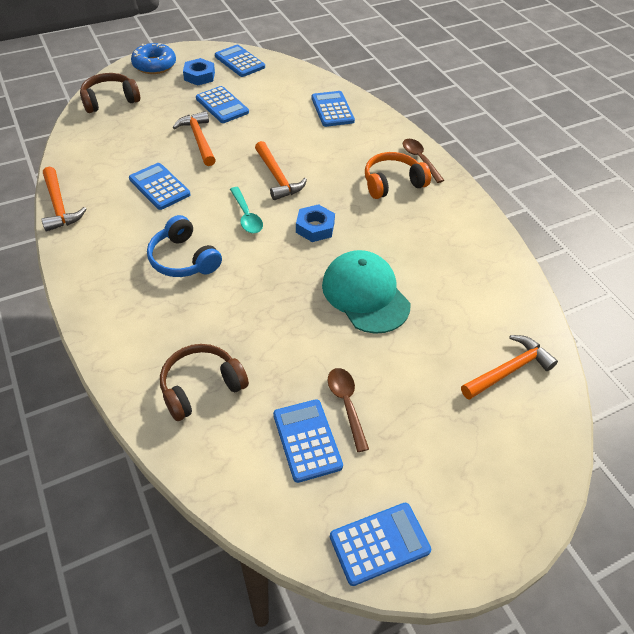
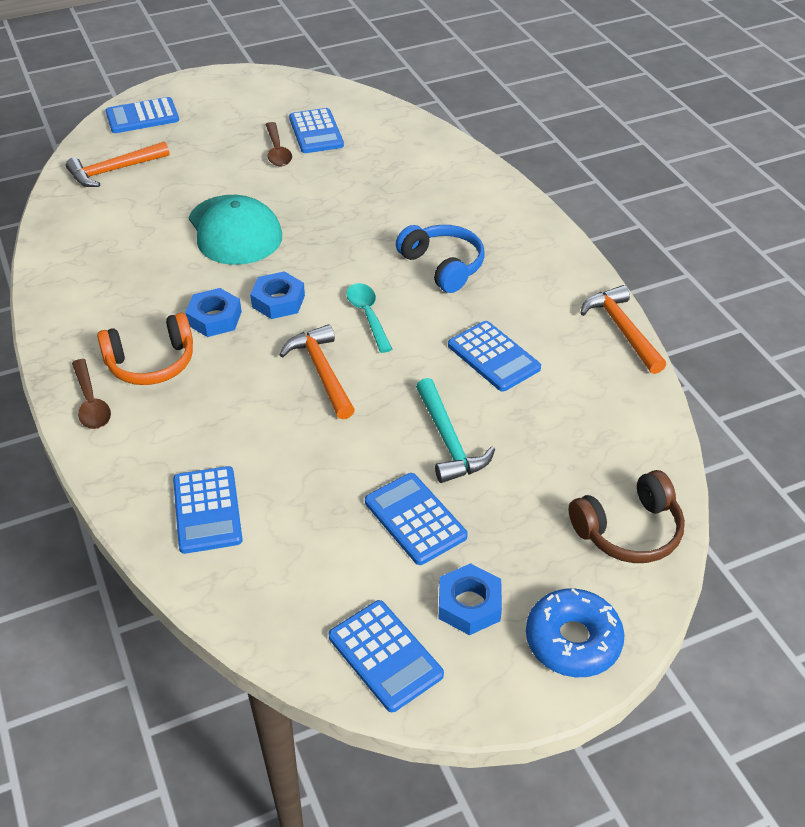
camera: 175 degrees left, 5 degrees down
brown headphones [160,344,249,421] -> none
orange hammer [172,111,216,166] -> turquoise hammer [416,378,495,483]
blue calculator [330,503,431,586] -> blue calculator moved to [105,97,179,133]
none -> blue nut [185,288,242,337]

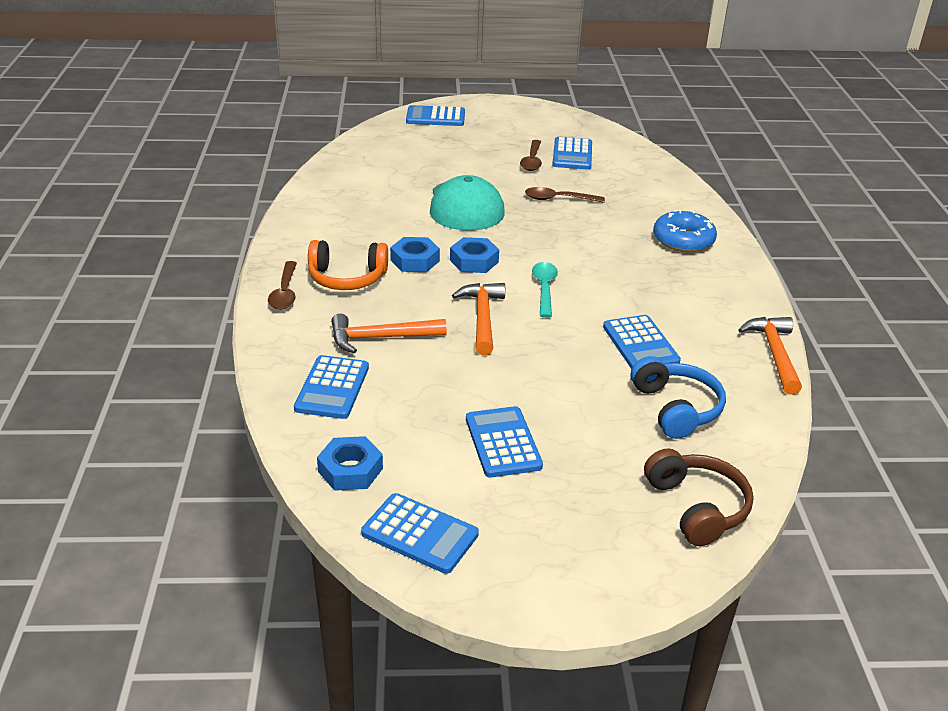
camera: 20 degrees right, 10 degrees down
orange hammer [66,141,169,187] -> orange hammer moved to [331,313,447,353]
blue calculator [329,600,444,712] -> blue calculator turned 45 degrees counterclockwise [361,493,479,574]
blue headphones [396,225,485,293] -> blue headphones moved to [631,356,726,439]
turquoise hammer [416,378,495,483] -> none
blue nut [439,563,502,635] -> blue nut moved to [317,436,383,491]
blue donut [526,588,625,677] -> blue donut moved to [653,210,717,252]
brown headphones [569,470,685,563] -> brown headphones turned 105 degrees counterclockwise [644,448,754,546]
none -> brown spoon [525,187,605,203]

